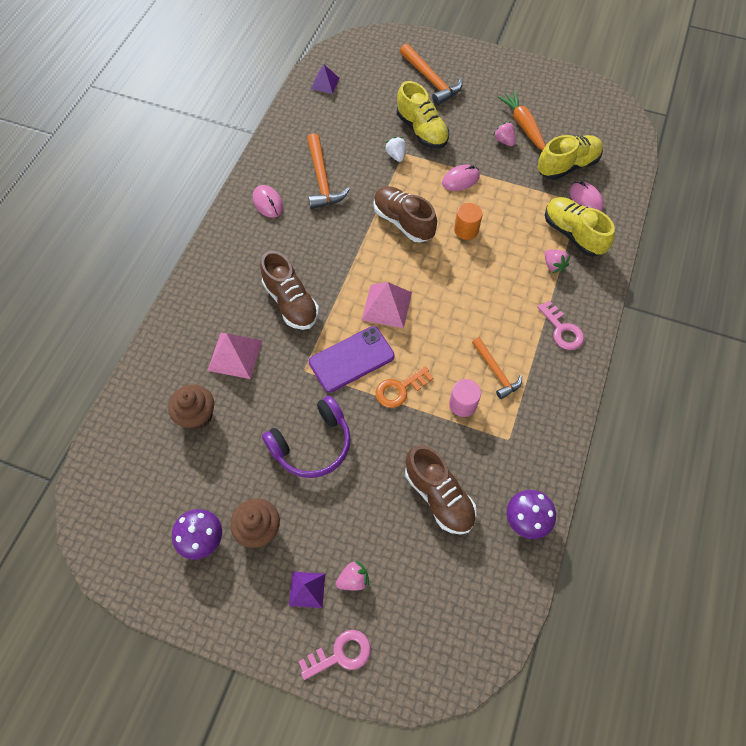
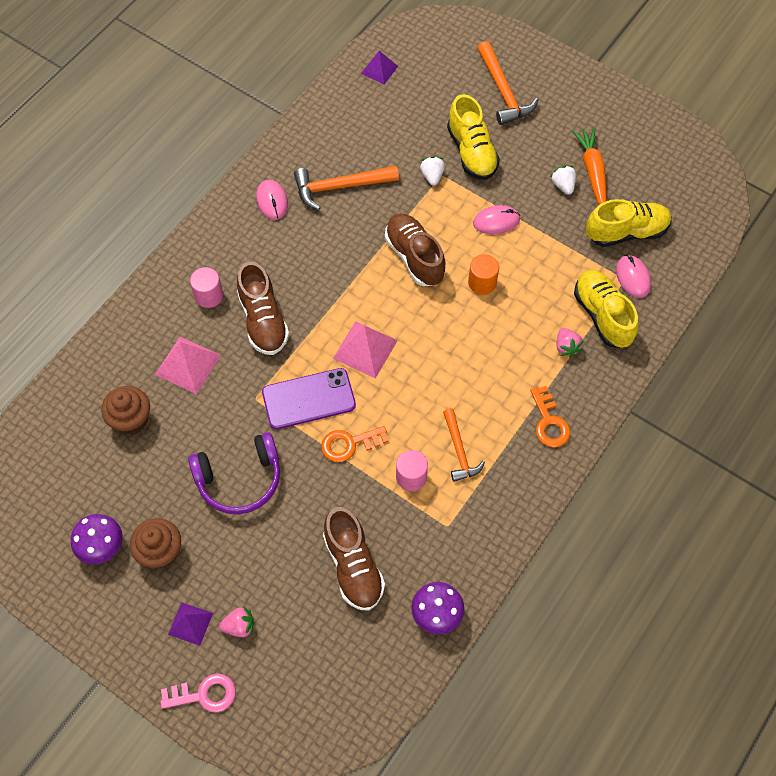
camera: 15 degrees right, 0 degrees up
orange hammer [307,133,350,209] -> orange hammer turned 75 degrees clockwise [294,166,399,210]
pink strawberry [493,122,516,146] -> white strawberry [550,166,576,195]
pink key [537,300,584,350] -> orange key [530,386,570,447]
none -> pink cylinder [190,267,223,308]

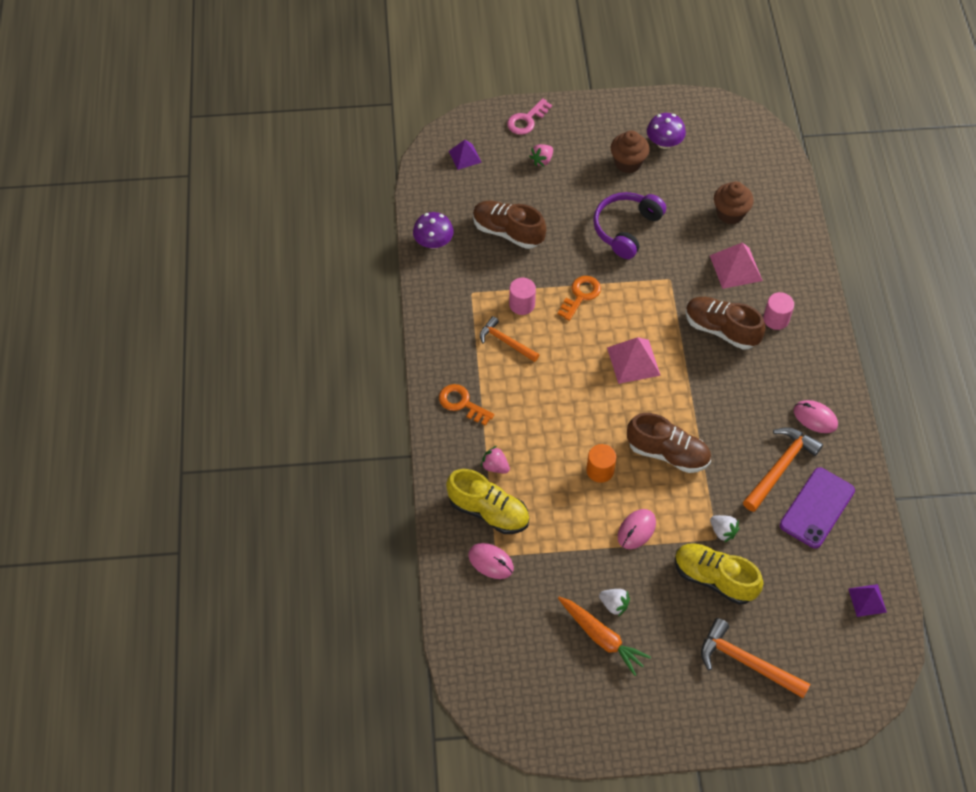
camera: 140 degrees right, 5 degrees down
purple pyramid [168,602,213,646] -> purple pyramid moved to [449,140,482,170]
purple phone [262,368,356,429] -> purple phone moved to [780,468,855,548]
yellow shoe [586,199,672,247] -> none

